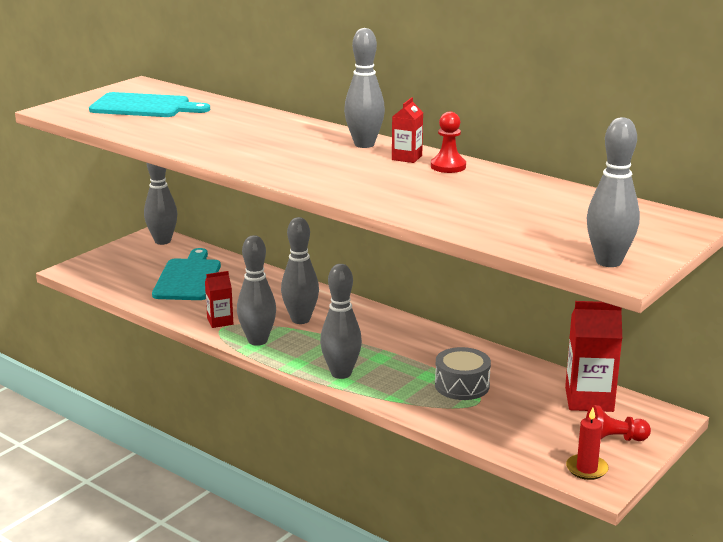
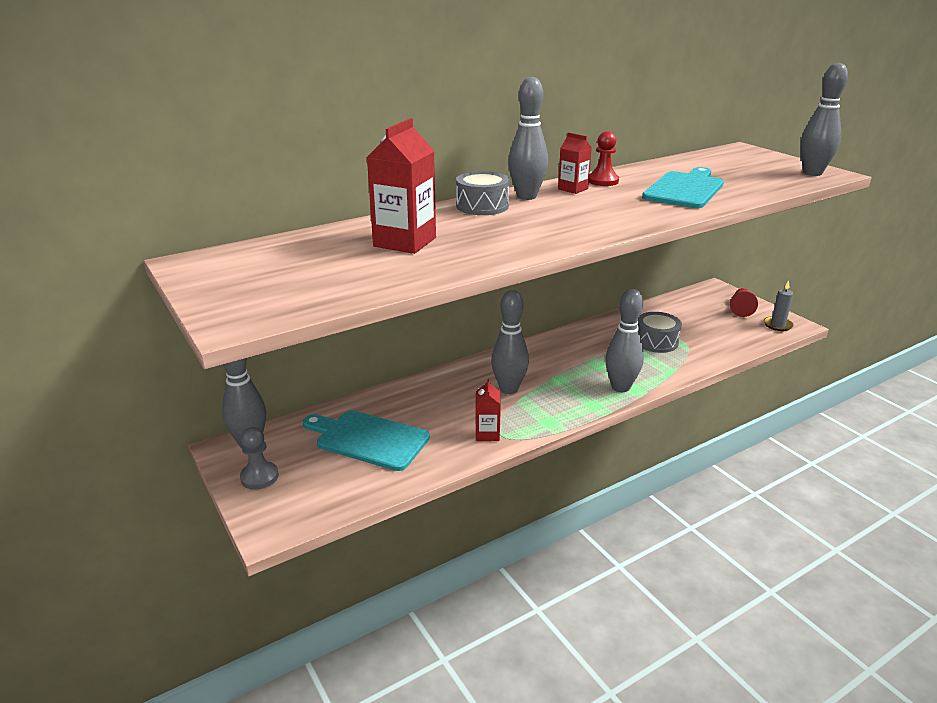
camera: 70 degrees left, 5 degrees up
turquoise cutting board [89,92,210,117] -> turquoise cutting board moved to [642,167,724,208]
grey bowling pin [237,235,276,346] -> none
red carton [565,301,622,412] -> red carton moved to [367,118,436,254]
red candle [566,408,609,480] -> grey candle [764,281,794,331]
none -> grey pawn [240,427,279,490]
none -> grey drum [456,171,510,215]

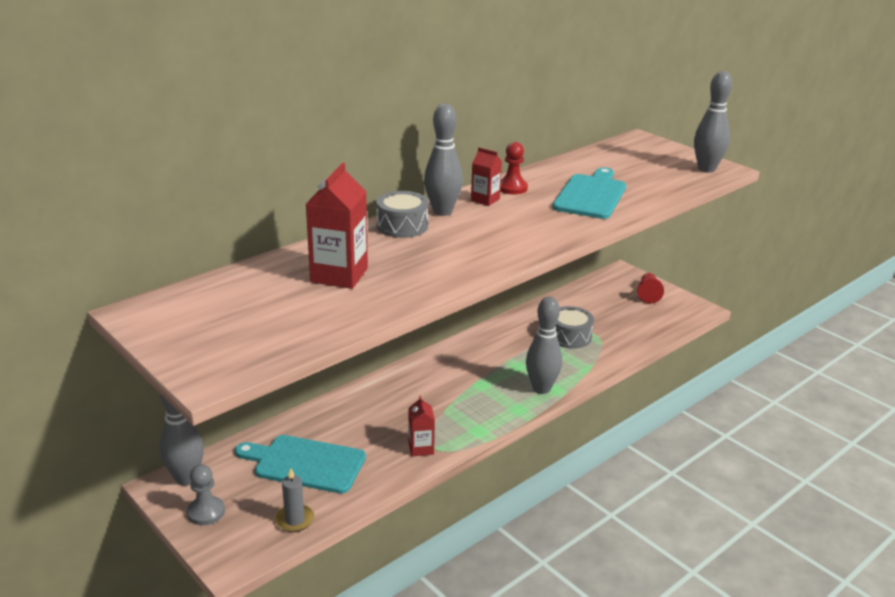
camera: 10 degrees left, 0 degrees up
grey bowling pin [491,290,529,394] -> none
grey candle [764,281,794,331] -> grey candle moved to [275,468,314,532]

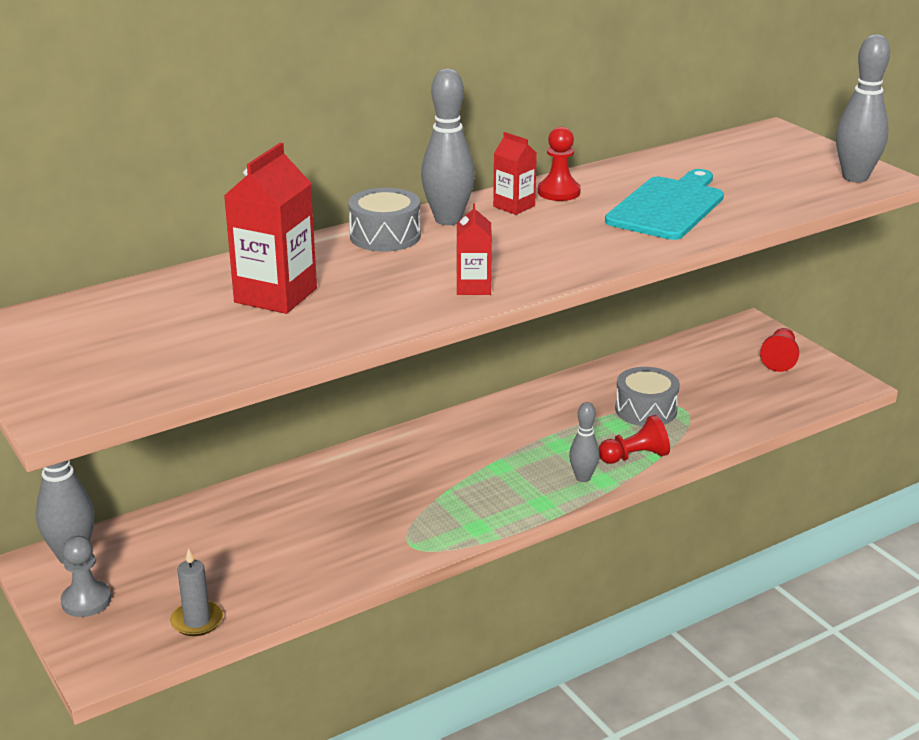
camera: 10 degrees right, 0 degrees up
turquoise cutting board [235,435,366,494] -> none
red carton [409,396,435,456] -> red carton moved to [456,203,492,295]
grey bowling pin [526,297,562,394] -> grey bowling pin [569,402,599,482], size x0.59
none -> red pawn [599,415,670,464]

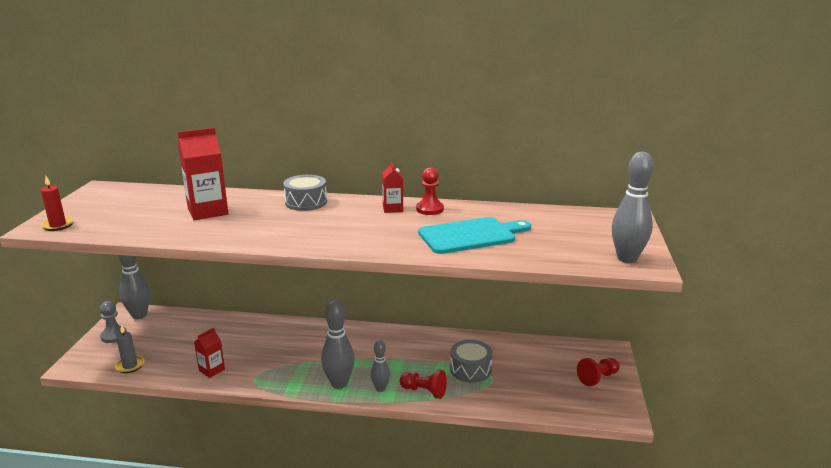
camera: 40 degrees right, 5 degrees down
grey bowling pin [421,68,475,225] -> grey bowling pin moved to [321,300,355,389]
red carton [456,203,492,295] -> red carton moved to [194,328,225,378]
none -> red candle [40,176,74,231]

